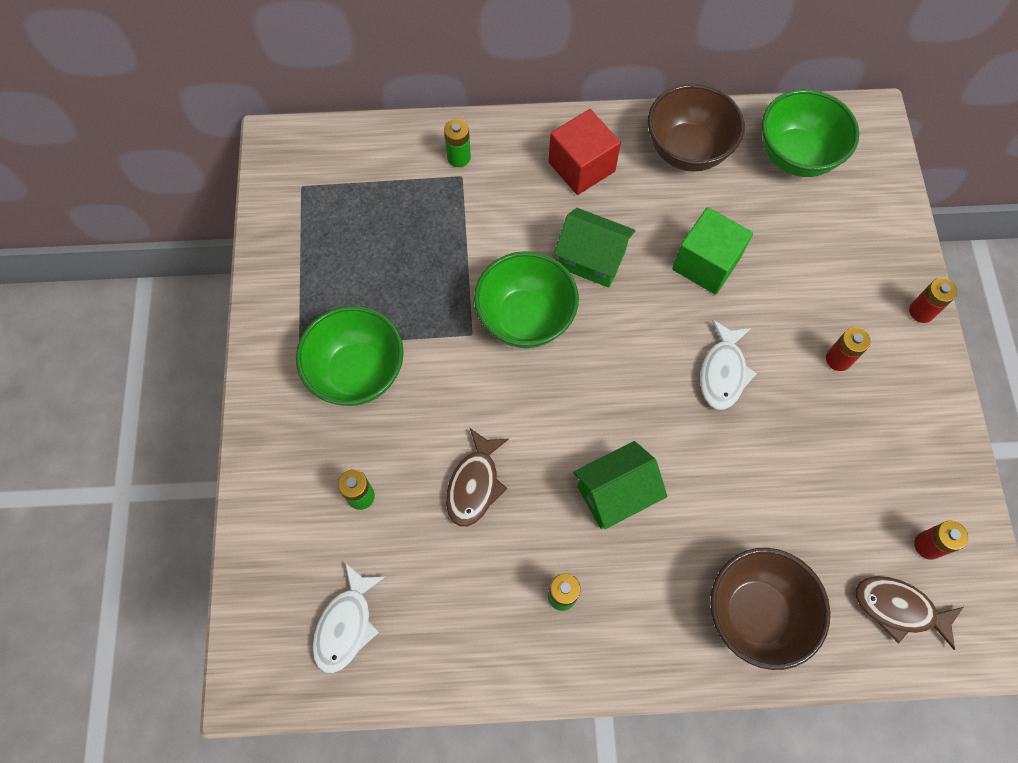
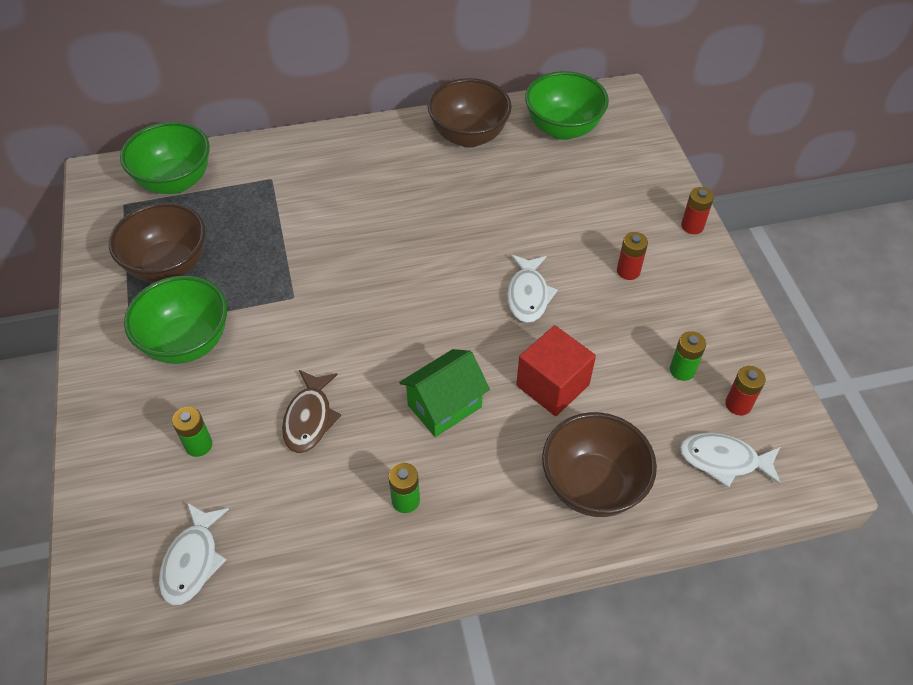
camera: 10 degrees left, 15 degrees down
green battery [444,119,471,167] -> green battery moved to [670,331,706,381]
green bowl [474,251,579,348] -> green bowl moved to [120,122,210,194]
red cube [548,109,621,195] -> red cube moved to [516,325,596,416]
green house [554,208,635,288] -> none
green cube [672,207,753,295] -> none
brown fish [855,576,963,650] -> white fish [679,433,781,488]
none -> brown bowl [109,203,205,283]

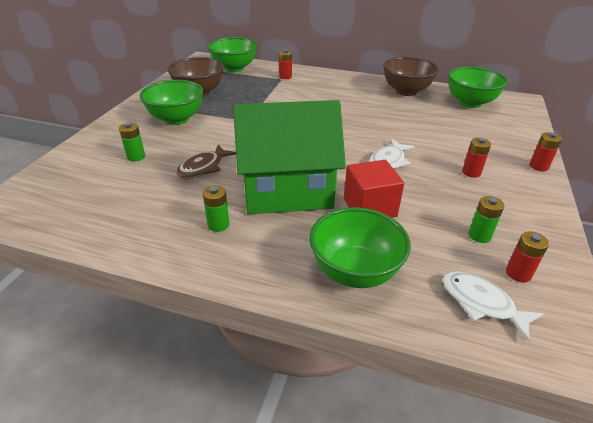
camera: 30 degrees right, 15 degrees down
white fish [159,503,229,606] -> none
green house [399,349,490,437] -> green house [233,100,346,214], size x1.91
brown bowl [542,412,657,517] -> green bowl [309,207,411,288]
none -> red battery [279,50,292,79]

